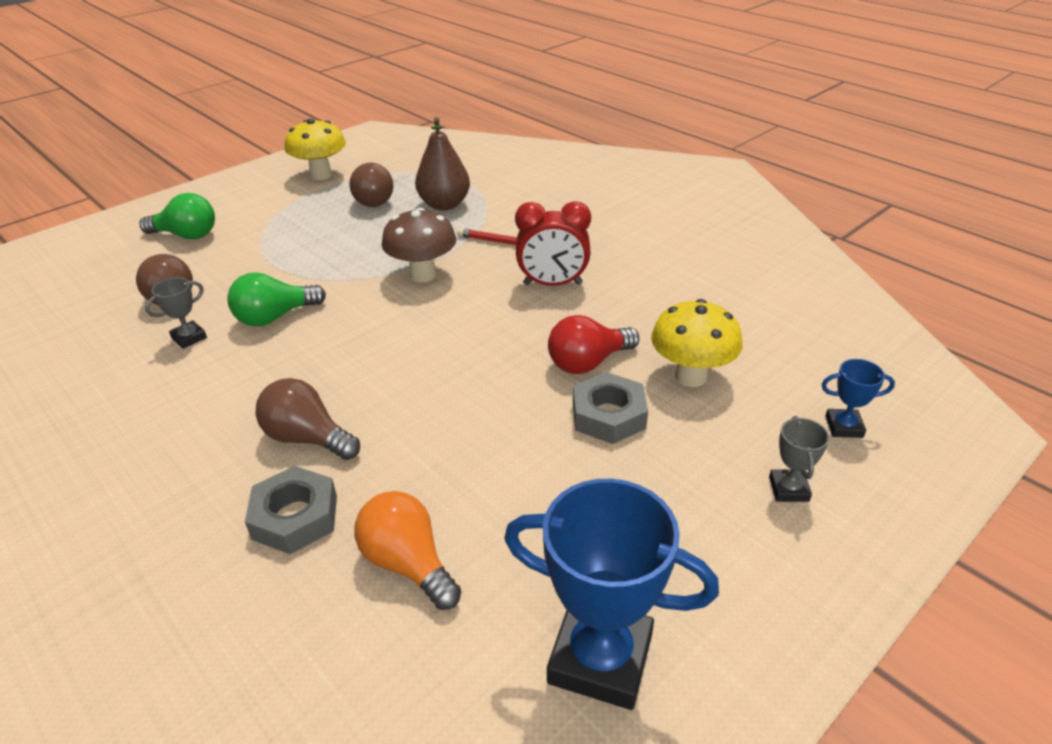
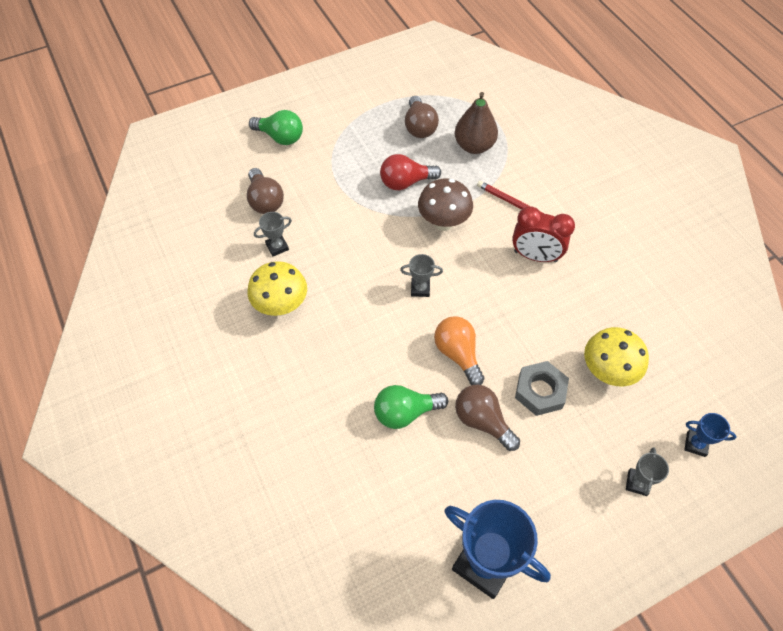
camera: 15 degrees right, 20 degrees up
green light bulb [227,272,326,326] -> green light bulb moved to [374,385,448,429]
grey nut [245,466,337,554] -> none
brown light bulb [255,378,360,460] -> brown light bulb moved to [455,385,520,451]
yellow mushroom [285,119,346,180] -> yellow mushroom moved to [248,261,307,316]
orange light bulb [354,491,461,610] -> orange light bulb moved to [434,316,484,385]
red light bulb [548,315,639,374] -> red light bulb moved to [380,154,441,190]
none -> grey trophy [400,254,443,297]

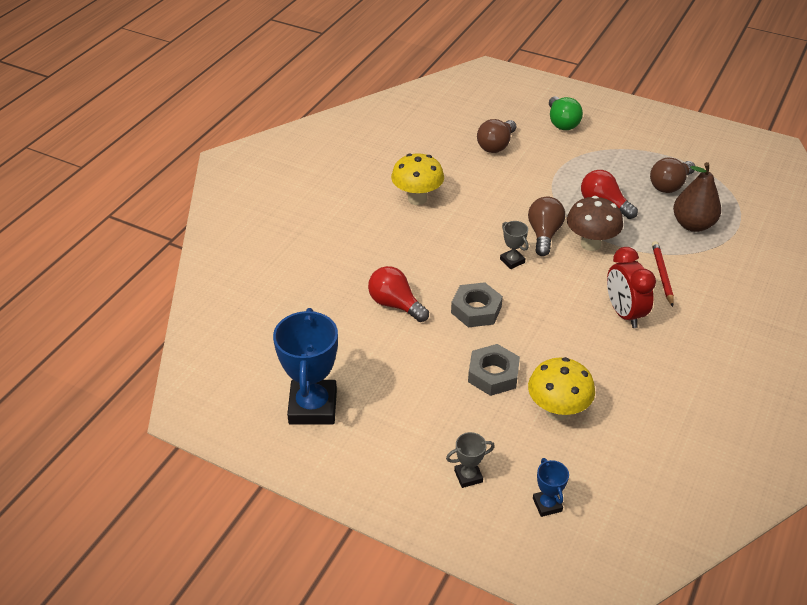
camera: 55 degrees right, 15 degrees down
grey trophy [254,212,292,256] -> none
green light bulb [374,385,448,429] -> red light bulb [368,266,429,322]
orange light bulb [434,316,484,385] -> grey nut [451,282,503,327]
brown light bulb [455,385,520,451] -> brown light bulb moved to [528,197,565,256]

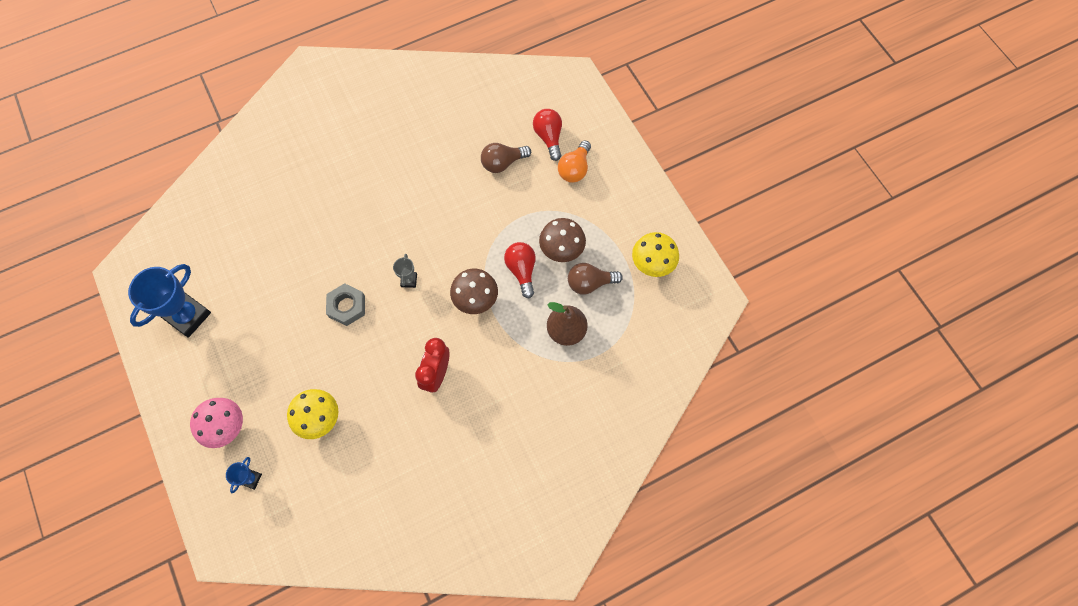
camera: 35 degrees right, 25 degrees up
red light bulb [368,266,429,322] -> red light bulb moved to [533,109,562,161]
yellow mushroom [391,153,444,205] -> yellow mushroom moved to [632,232,679,277]
grey trophy [446,432,495,488] -> pink mushroom [190,398,243,448]
grey nut [468,344,520,396] -> none
brown light bulb [528,197,565,256] -> none
green light bulb [549,96,583,130] -> orange light bulb [558,140,591,183]
red pencil [652,241,674,307] -> none
none -> brown mushroom [539,218,586,262]

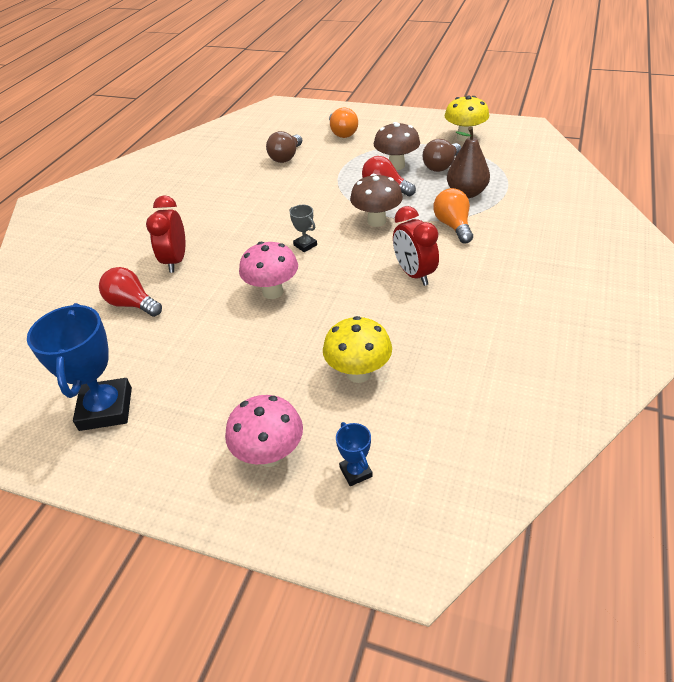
camera: 40 degrees left, 25 degrees down
grey nut [326,283,365,326] -> pink mushroom [239,242,298,299]
red light bulb [533,109,562,161] -> red light bulb moved to [99,267,162,317]
none -> red clock [146,195,185,273]
none -> orange light bulb [433,188,473,243]

